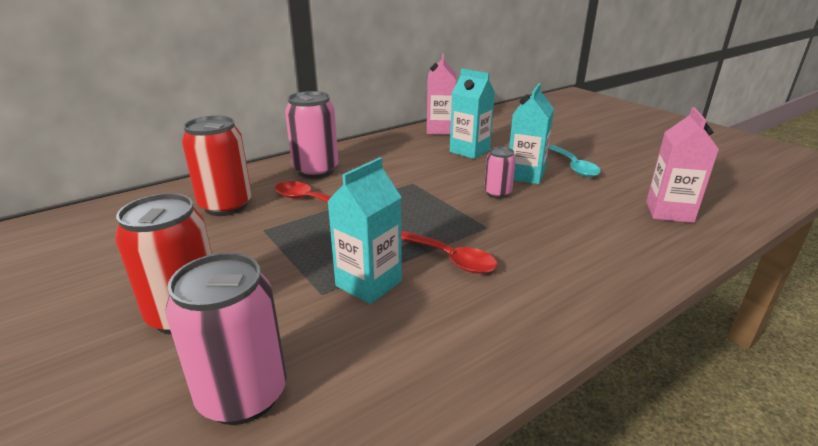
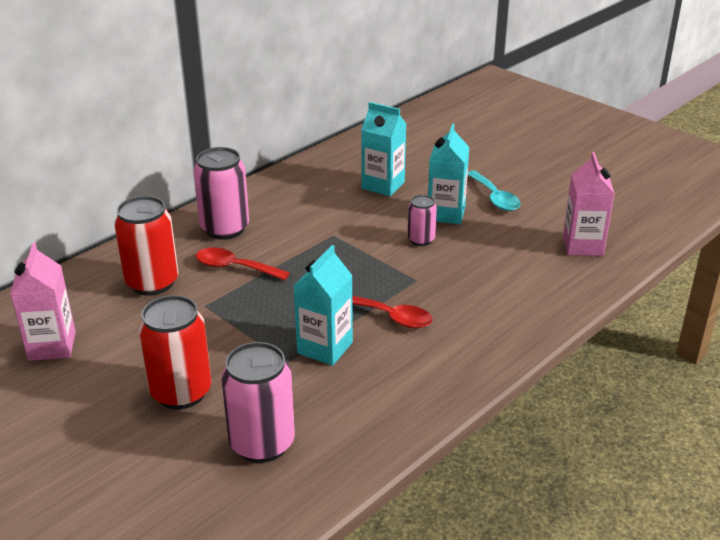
camera: 10 degrees left, 5 degrees up
pink carton [427,54,456,135] -> pink carton moved to [10,243,76,361]

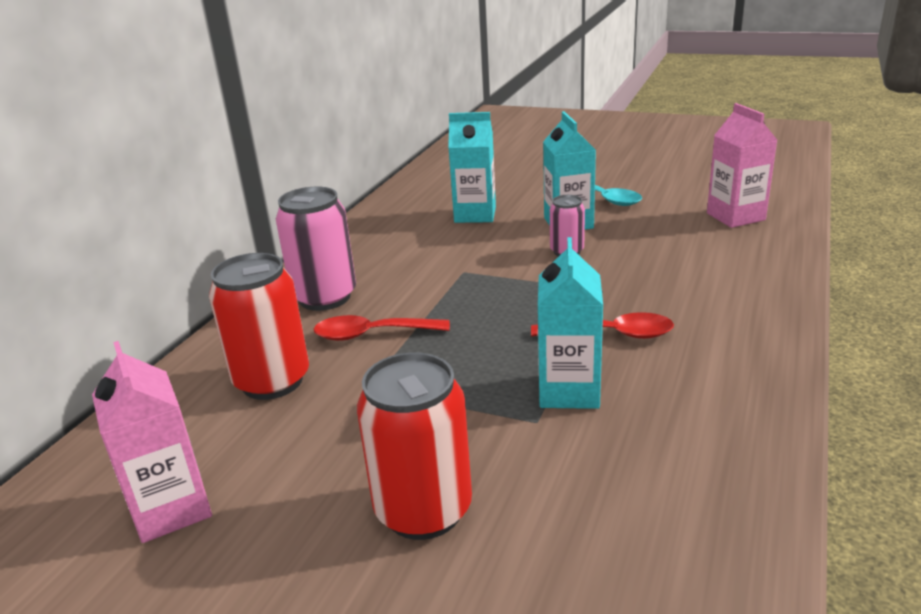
camera: 20 degrees left, 5 degrees down
pink can [221,342,295,463] -> none

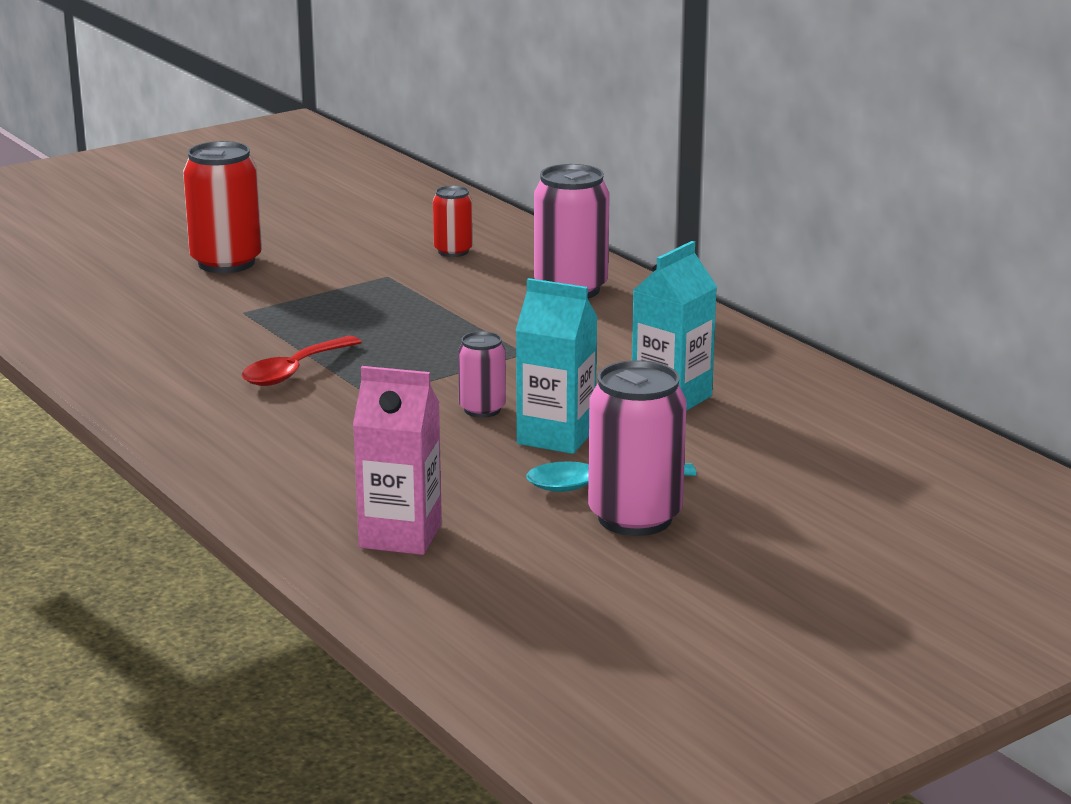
camera: 120 degrees right, 5 degrees down
pink carton [92,341,212,543] -> none
red can [209,253,309,400] -> red can [433,185,473,257], size x0.55
red spoon [314,315,450,341] -> none
turquoise carton [538,237,603,409] -> none
none -> pink can [588,360,686,536]

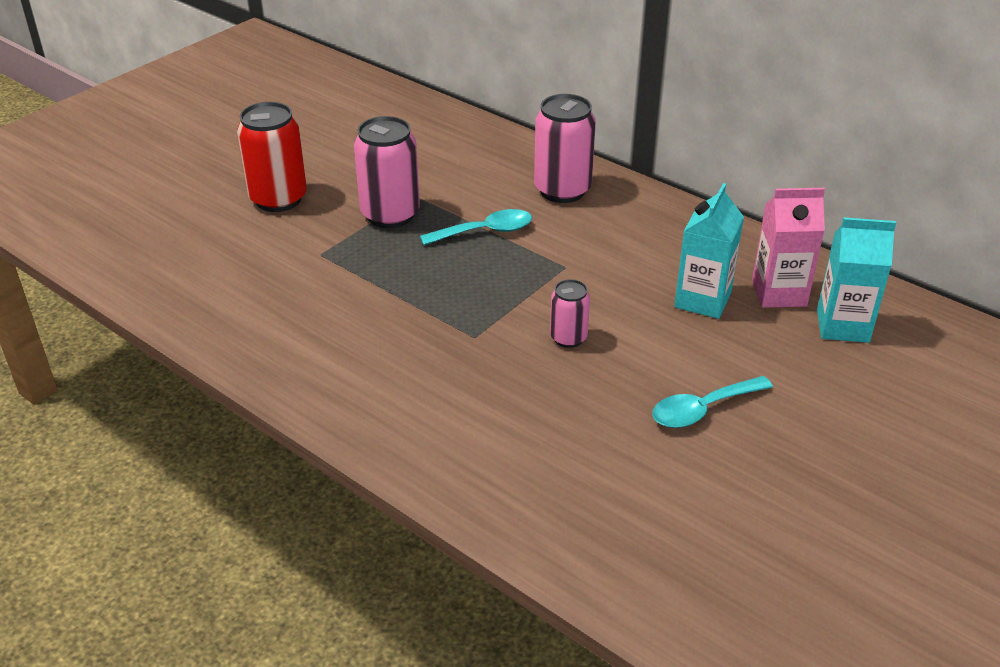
camera: 15 degrees left, 15 degrees up
red spoon [242,336,361,386] -> none
pink carton [353,366,442,555] -> pink carton moved to [752,188,825,308]
red can [433,185,473,257] -> none
turquoise carton [516,278,597,454] -> turquoise carton moved to [817,217,896,343]
pink can [588,360,686,536] -> pink can moved to [354,116,420,228]
none -> turquoise spoon [420,209,532,245]

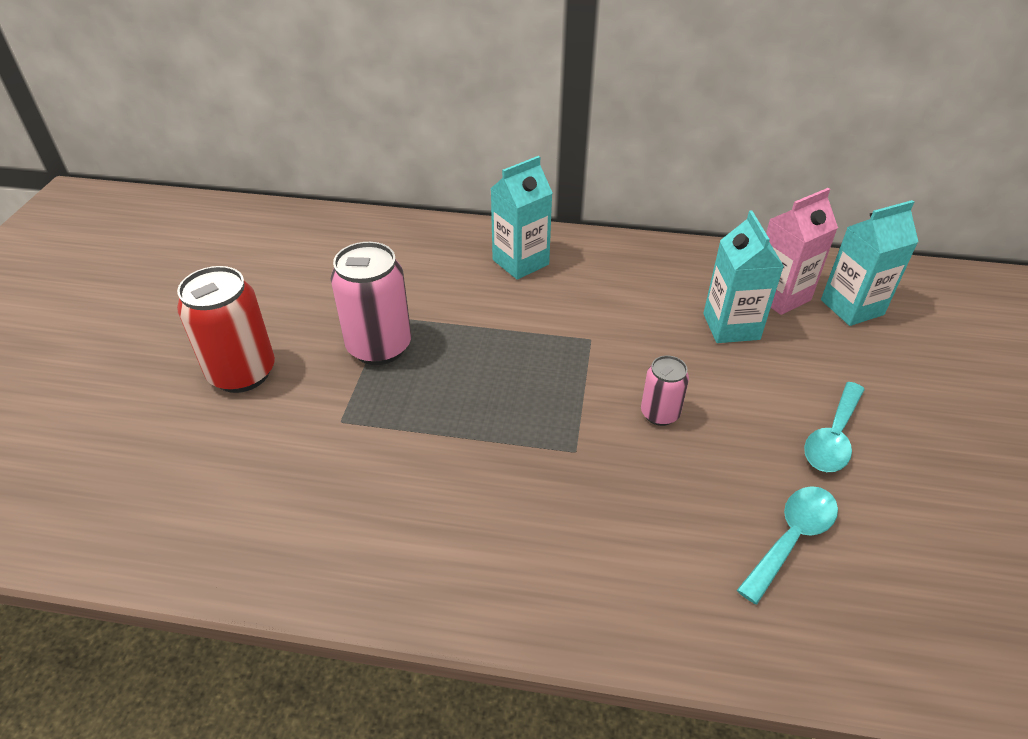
camera: 30 degrees left, 5 degrees up
turquoise spoon [420,209,532,245] -> turquoise spoon moved to [737,486,838,604]
pink can [534,94,596,203] -> turquoise carton [490,156,552,280]

